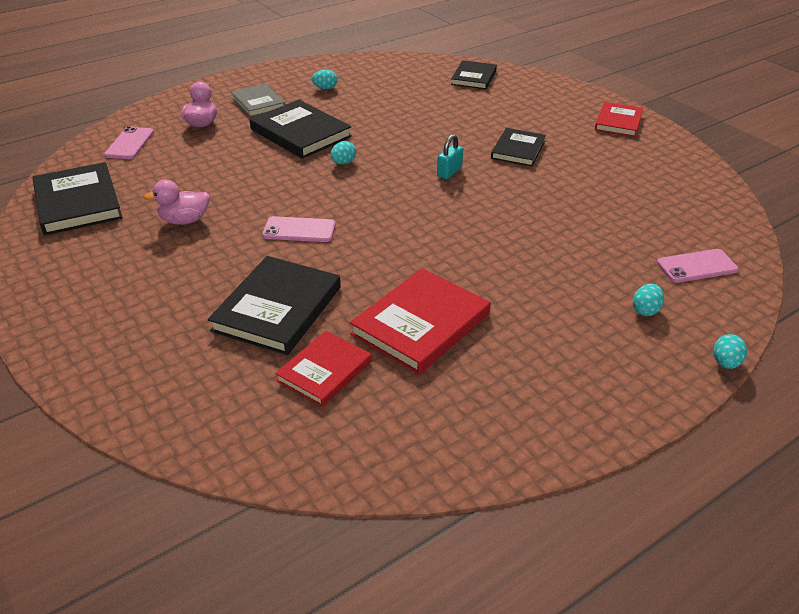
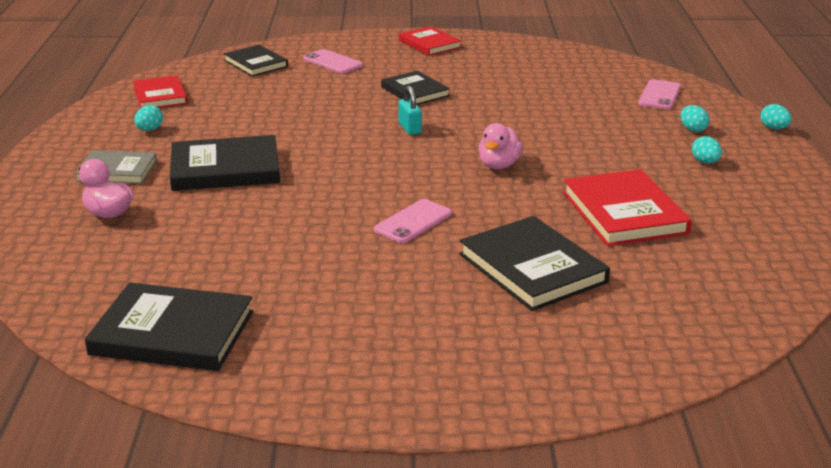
camera: 55 degrees left, 10 degrees down
pink phone [104,126,154,159] -> pink phone moved to [303,49,363,74]
pink duck [144,179,210,225] -> pink duck moved to [478,123,523,169]
red book [275,331,372,407] -> red book moved to [133,75,188,108]
turquoise egg [330,141,356,165] -> turquoise egg moved to [692,136,722,164]

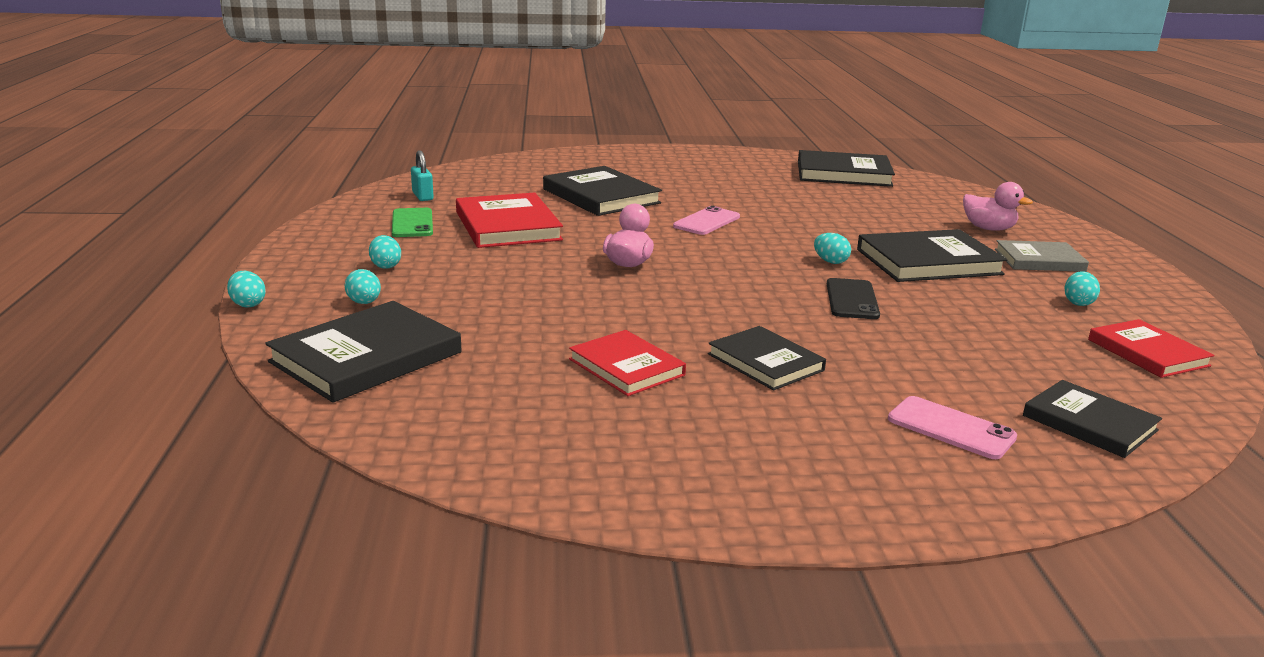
camera: 175 degrees right, 5 degrees down
turquoise padlock [398,86,422,135] -> turquoise padlock moved to [411,150,434,201]
red book [399,26,461,56] -> red book moved to [569,330,686,396]
pink phone [638,79,681,109] -> black book [265,301,462,403]
none -> green phone [392,208,433,237]
none -> turquoise egg [814,233,851,264]
none -> black phone [827,278,880,319]

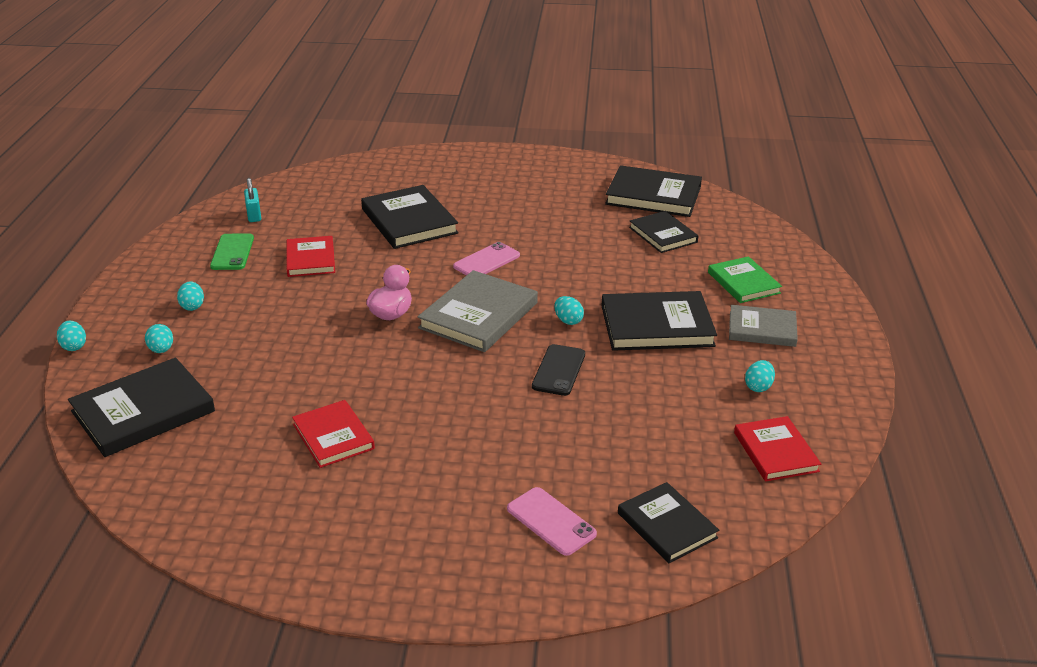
camera: 10 degrees right, 10 degrees up
red book [456,192,563,248] -> red book [287,236,335,277], size x0.64
black book [708,326,826,391] -> black book moved to [629,211,698,253]
pink duck [963,182,1033,231] -> green book [708,256,782,303]
none -> grey book [418,270,538,352]

